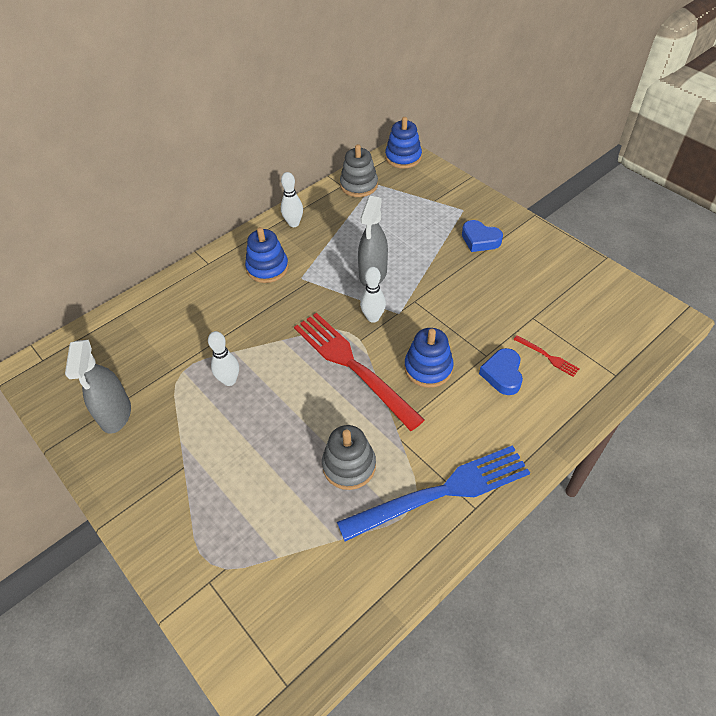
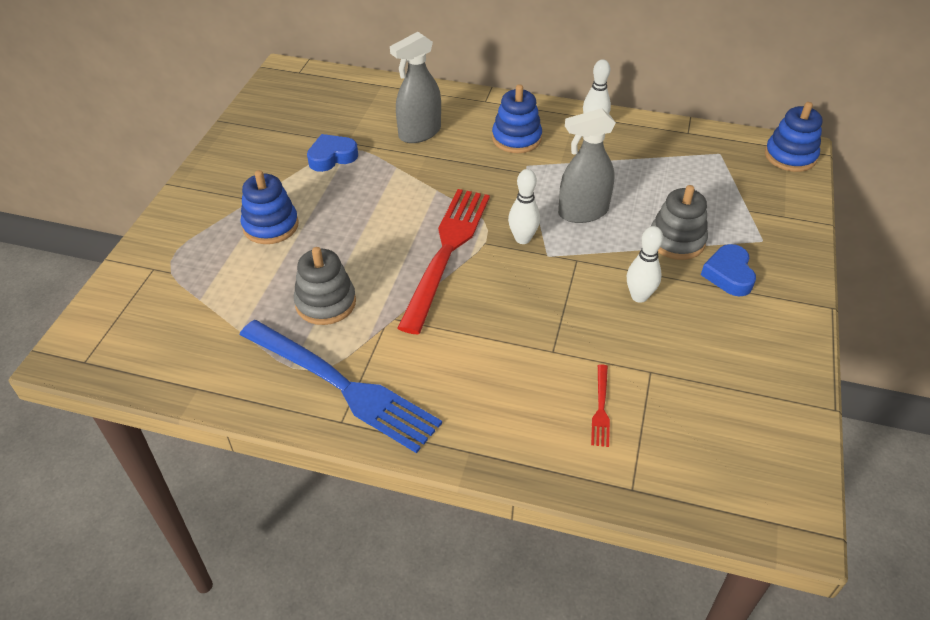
camera: 55 degrees right, 5 degrees down
grey spray bottle [65,340,131,434] -> grey spray bottle moved to [390,32,441,143]
white bowling pin [208,331,239,386] -> white bowling pin moved to [627,226,663,303]
grey stacking toy [340,144,378,197] -> grey stacking toy moved to [651,185,708,260]
blue stacking toy [404,328,454,388] -> blue stacking toy moved to [241,170,299,244]
blue heart [479,348,523,395] -> blue heart moved to [307,134,358,172]

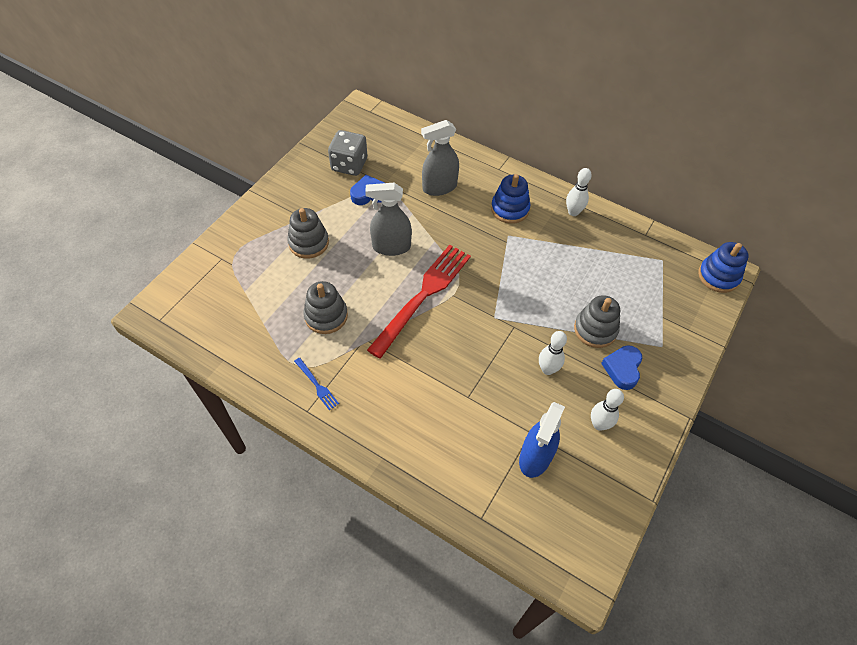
camera: 15 degrees right, 10 degrees up
blue fork [239,320,442,453] -> blue fork [294,358,339,410], size x0.40
blue stacking toy [241,170,299,244] -> grey stacking toy [287,208,329,259]
white bowling pin [508,169,540,244] -> white bowling pin moved to [591,389,624,431]
grey spray bottle [558,108,616,223] -> grey spray bottle moved to [365,183,412,256]
red fork [591,364,610,447] -> none
none -> grey dice [328,130,367,176]
none -> blue spray bottle [519,402,565,478]

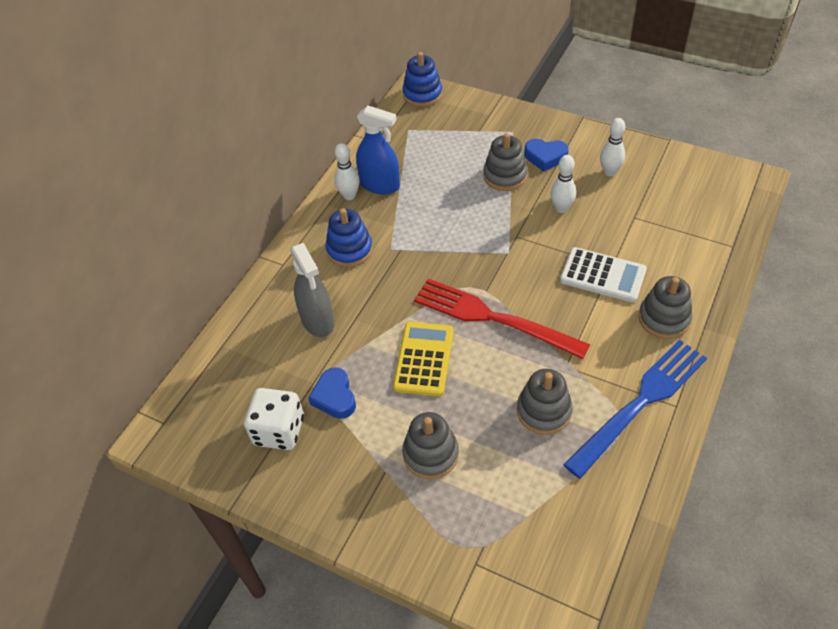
camera: 90 degrees left, 5 degrees down
blue fork [294,358,339,410] -> blue fork [563,339,707,479], size x2.47
grey dice [328,130,367,176] -> white dice [244,388,304,450]
grey spray bottle [365,183,412,256] -> yellow calculator [393,322,453,396]
blue spray bottle [519,402,565,478] -> blue spray bottle moved to [356,106,400,195]
none -> white calculator [560,247,647,302]
none -> grey stacking toy [638,276,692,339]

